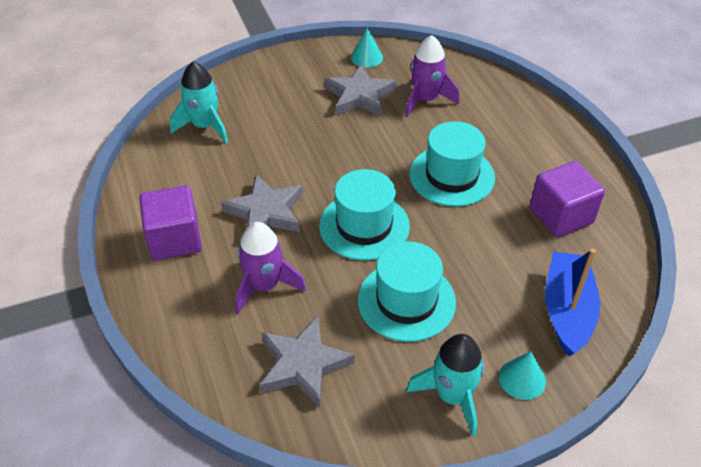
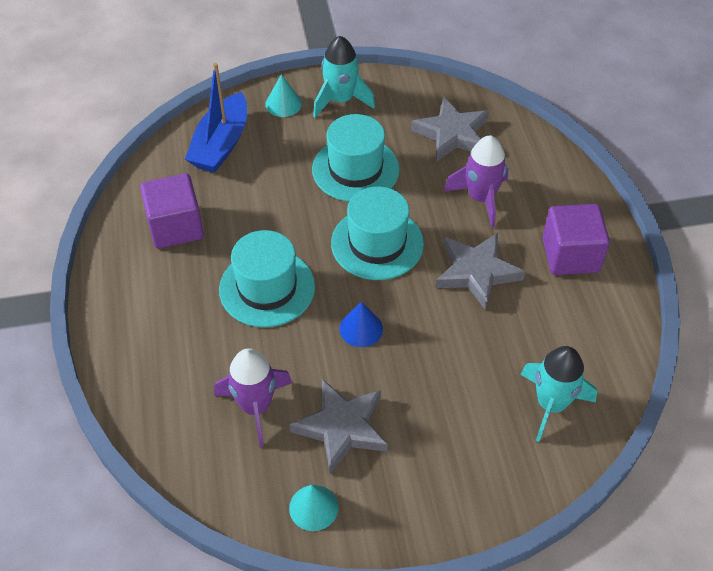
camera: 170 degrees left, 5 degrees up
none -> blue cone [340,301,383,347]

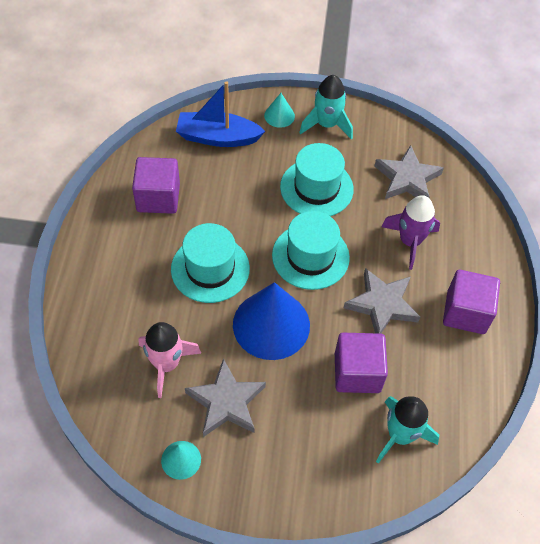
camera: 15 degrees right, 5 degrees up
blue boat [185,63,247,173] -> blue boat turned 60 degrees clockwise [176,81,265,147]
purple rocket [214,348,292,447] -> pink rocket [139,322,202,398]
blue cone [340,301,383,347] -> blue cone [233,282,310,360], size x2.14
none -> purple cube [335,333,388,393]

